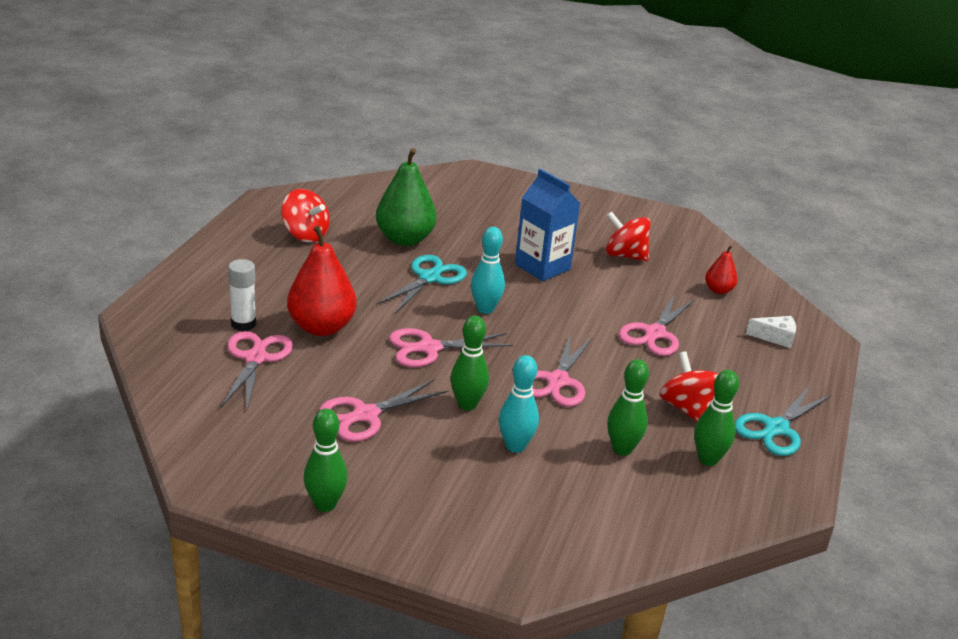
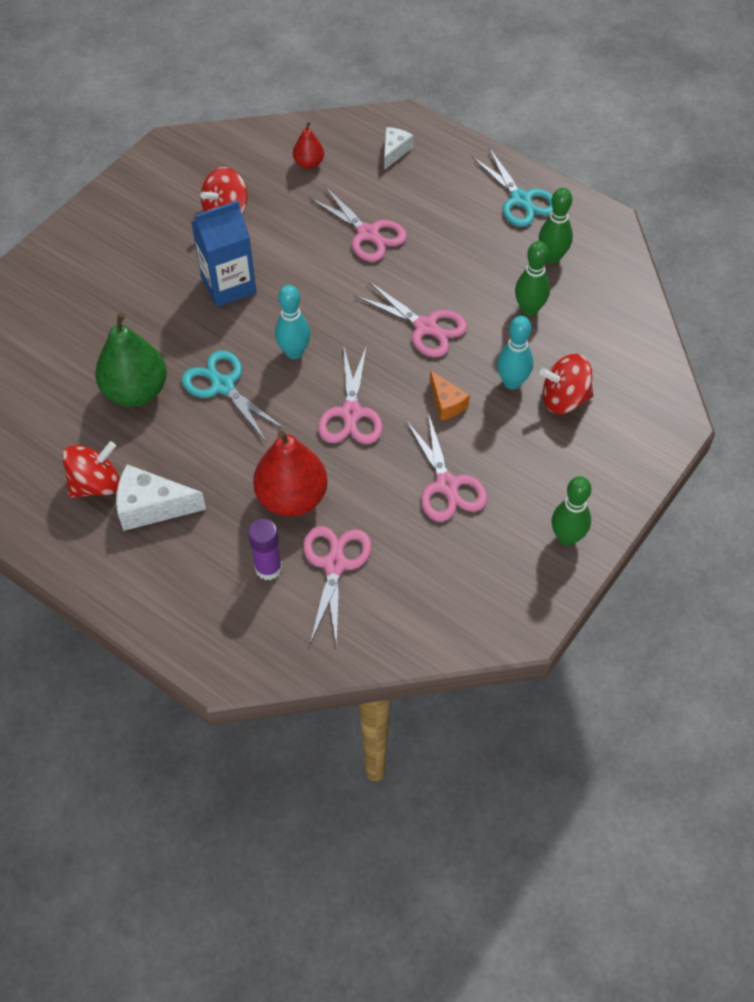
camera: 70 degrees left, 25 degrees up
pink scissors [221,331,293,410] -> pink scissors turned 75 degrees clockwise [303,526,372,648]
white glue stick [228,259,256,331] -> purple glue stick [248,519,282,580]
green bowling pin [450,315,489,410] -> orange cheese [430,371,470,421]
red spinning top [659,351,718,422] -> red spinning top moved to [540,354,593,414]
none -> white cheese [116,464,206,531]

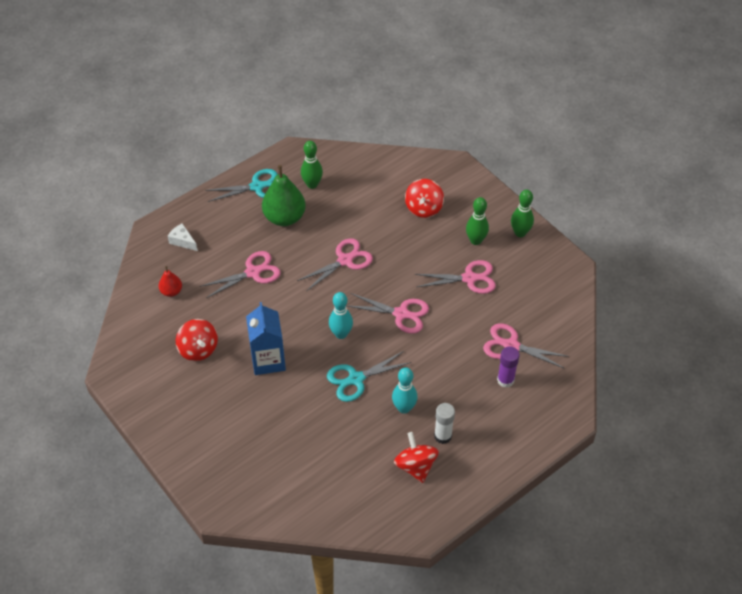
camera: 75 degrees left, 5 degrees down
green pear [95,313,167,407] -> green pear moved to [262,165,306,226]
white cheese [116,464,206,531] -> white glue stick [434,403,455,444]
red pear [253,430,328,517] -> none
orange cheese [430,371,470,421] -> none
turquoise bowling pin [497,316,533,390] -> turquoise bowling pin moved to [392,367,418,414]
green bowling pin [515,241,550,316] -> green bowling pin moved to [466,197,489,245]

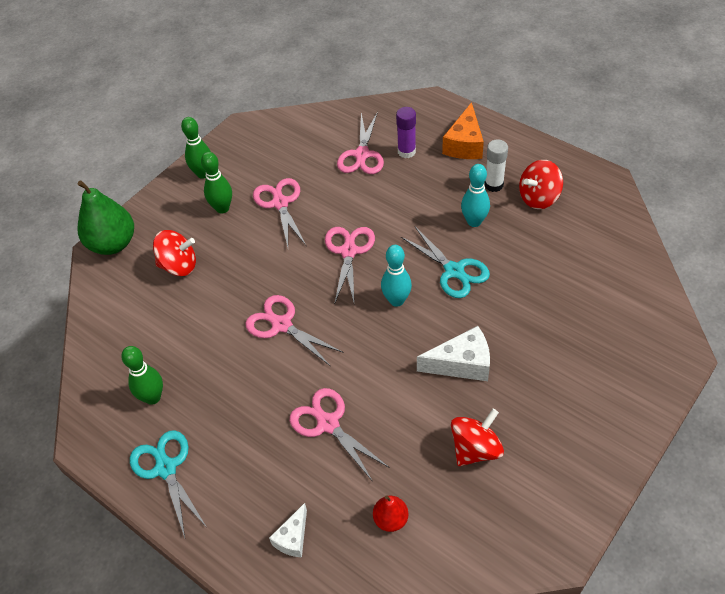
camera: 100 degrees left, 0 degrees up
blue carton [246,302,286,375] -> white cheese [417,326,490,381]
green pear [262,165,306,226] -> green pear moved to [77,180,134,255]
none -> orange cheese [442,102,484,159]

